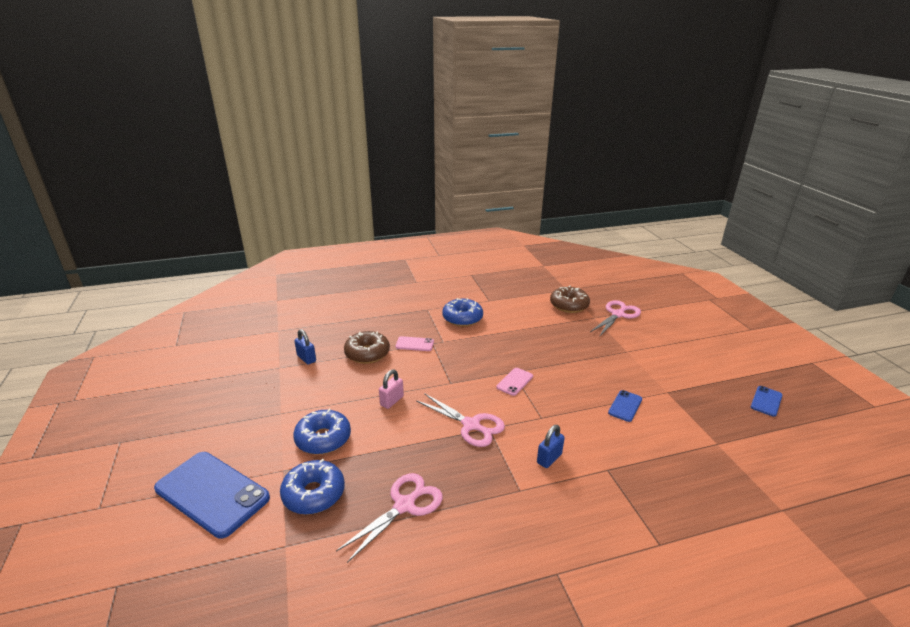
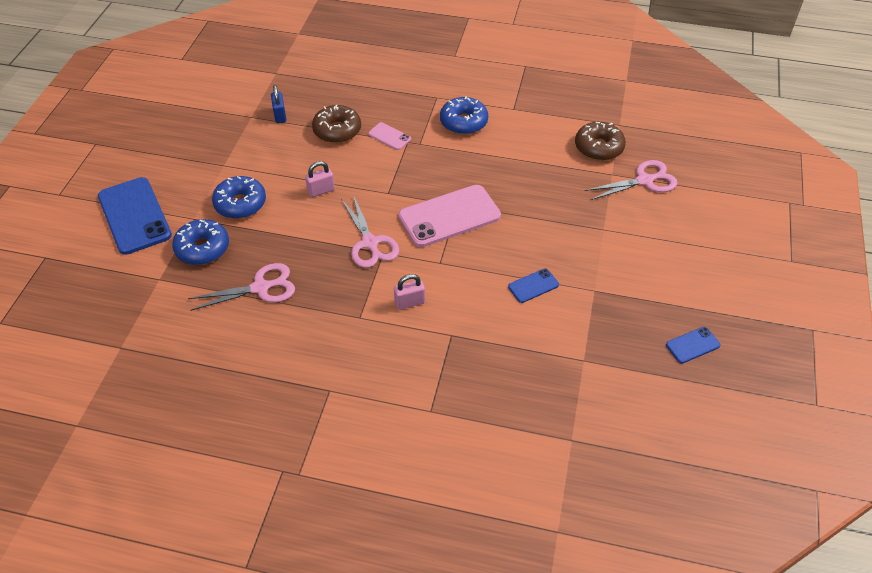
camera: 30 degrees right, 20 degrees up
pink phone [496,368,533,396] -> pink phone [399,185,501,247], size x2.14
blue padlock [537,425,565,468] -> pink padlock [394,274,425,310]

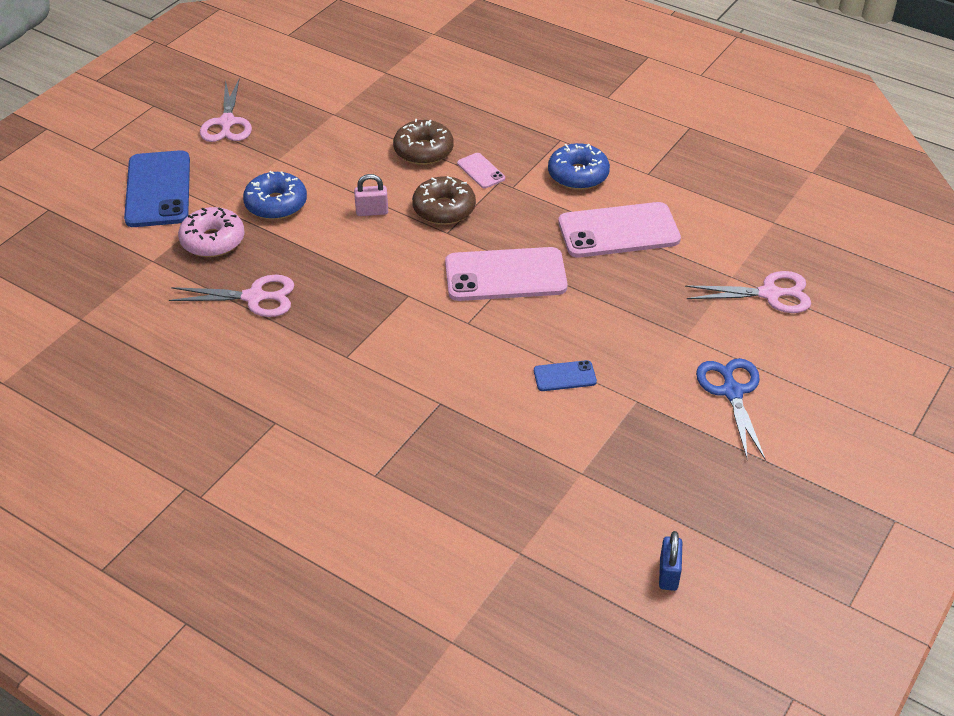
camera: 20 degrees right, 5 degrees down
blue donut [172,219,229,265] -> pink donut [178,207,245,257]
blue padlock [271,85,286,123] -> blue padlock moved to [659,531,682,591]
pink scissors [341,197,399,268] -> pink scissors moved to [200,79,252,142]
pink padlock [394,274,425,310] -> none
brown donut [575,122,626,161] -> brown donut moved to [412,176,476,225]
blue phone [666,327,720,363] -> none
none -> pink phone [558,202,681,258]
none -> blue scissors [696,358,766,460]

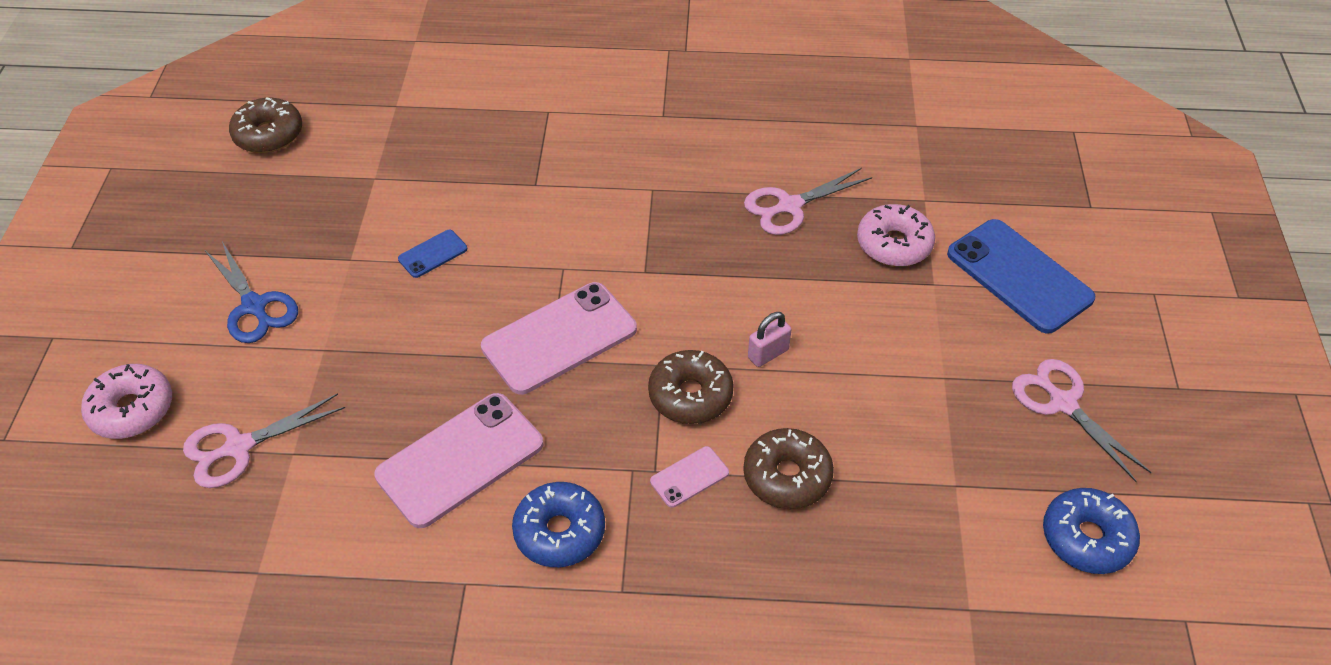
camera: 150 degrees right, 5 degrees up
blue donut [243,171,307,220] -> blue donut moved to [1043,488,1140,574]
pink phone [457,153,505,188] -> pink phone turned 60 degrees counterclockwise [650,446,729,508]
blue padlock [659,531,682,591] -> brown donut [229,97,302,153]
none -> pink donut [81,364,172,439]

